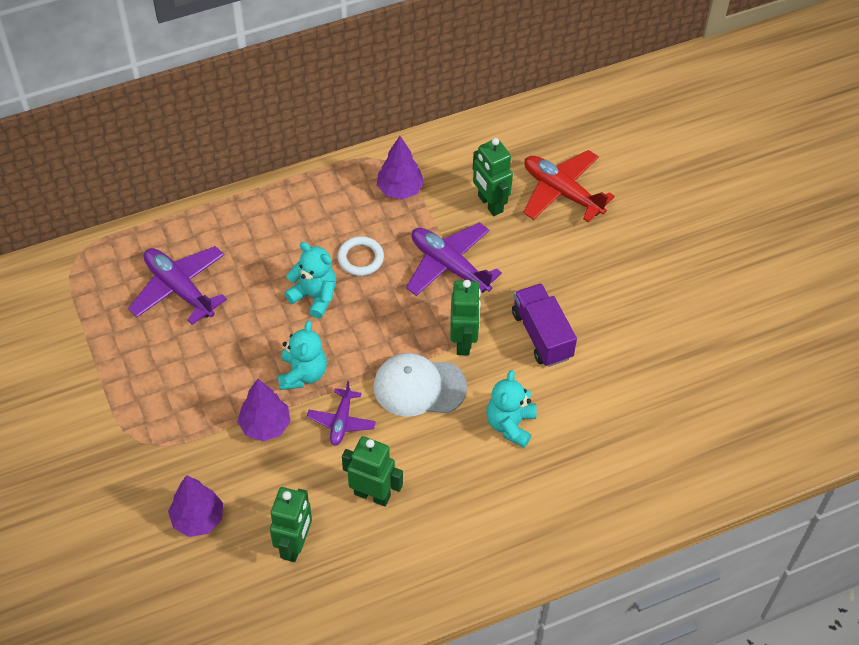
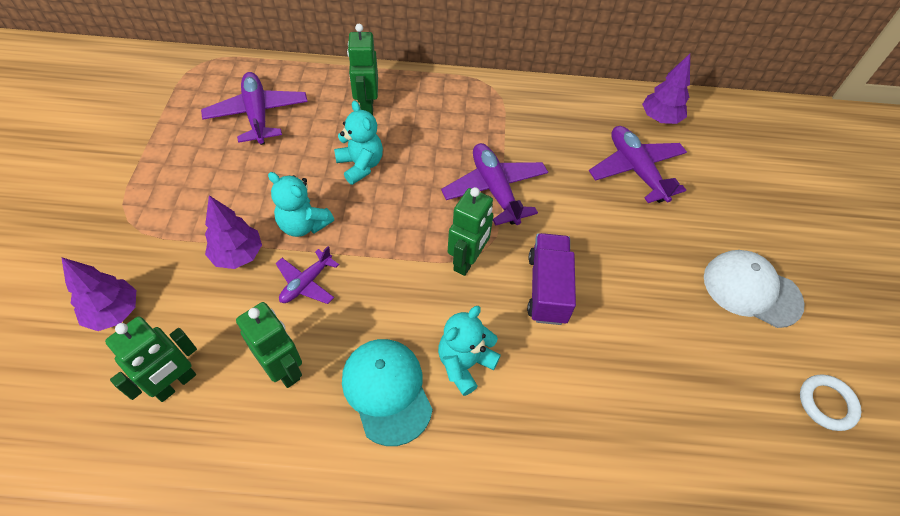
camera: 25 degrees right, 0 degrees up
turquoise teddy bear [278,321,327,390] -> turquoise teddy bear turned 90 degrees clockwise [268,172,334,237]
white ring [337,236,384,276] -> white ring moved to [800,374,861,431]
white cap [374,353,467,417] -> white cap moved to [704,250,805,328]
purple tree [377,136,424,200] -> purple tree moved to [642,54,690,124]
green robot [473,138,513,216] -> green robot moved to [347,24,378,115]
red plane [523,150,615,223] -> purple plane [589,126,687,203]
none -> turquoise cap [342,339,433,446]

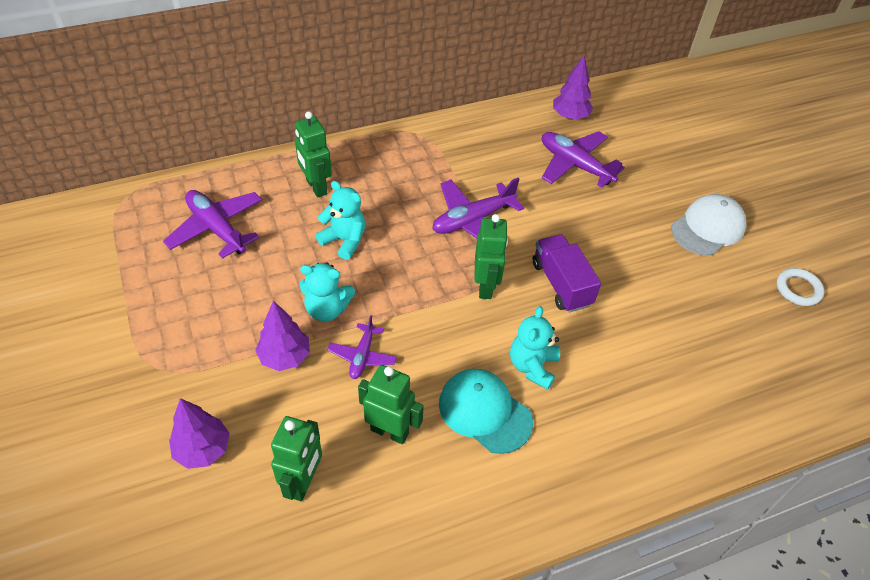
camera: 25 degrees left, 5 degrees down
purple plane [441,143,548,226] -> purple plane turned 75 degrees counterclockwise [433,178,524,238]
white cap [704,250,805,328] -> white cap turned 135 degrees clockwise [671,194,747,255]

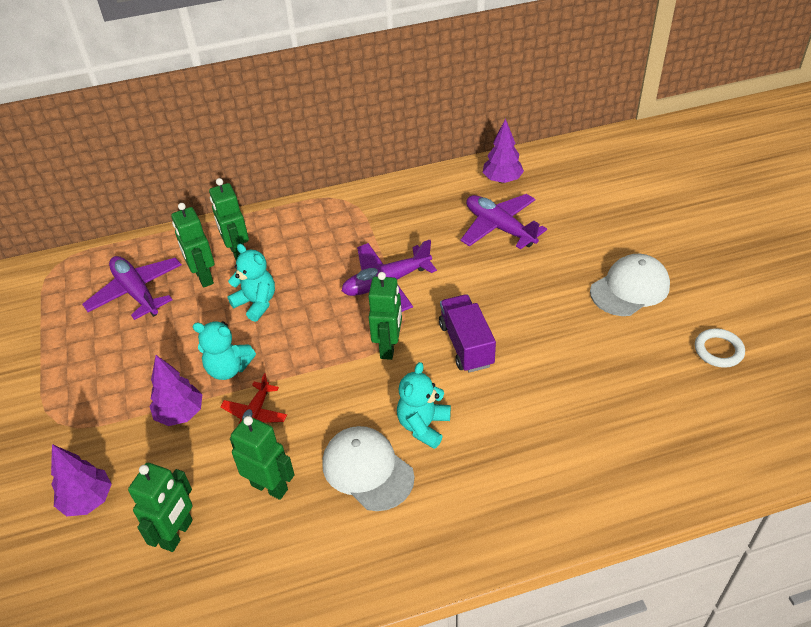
camera: 10 degrees right, 5 degrees down
purple plane [327,315,397,379] -> red plane [220,373,287,425]
turquoise cap [439,369,533,454] -> white cap [322,426,414,511]
none -> green robot [171,203,215,288]

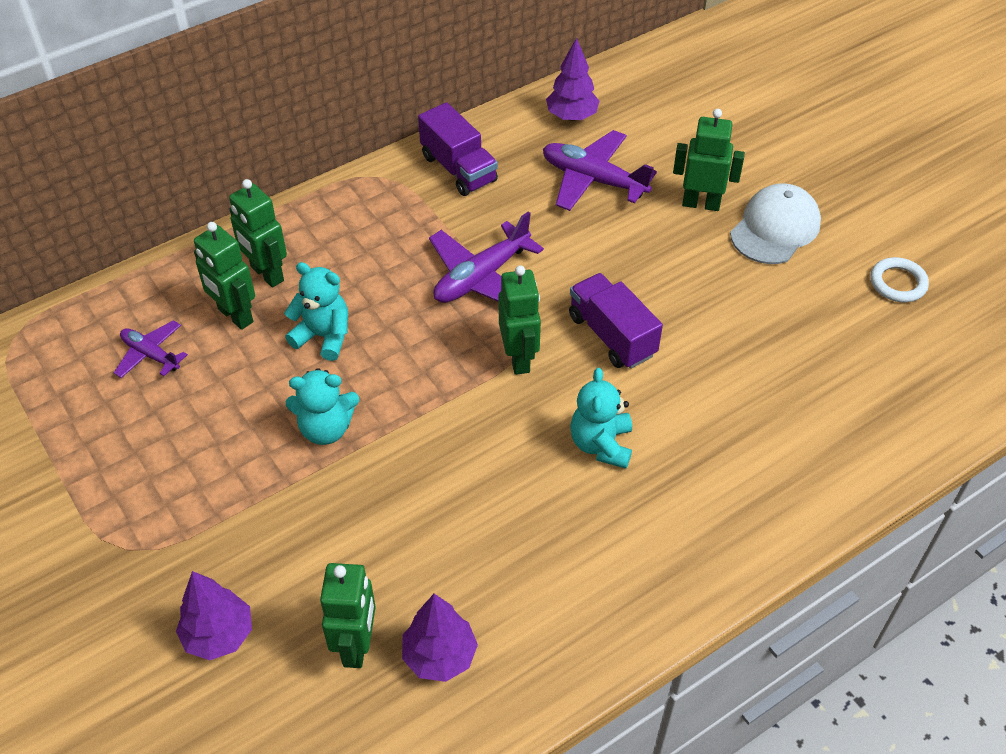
camera: 20 degrees left, 5 degrees up
purple plane [82,256,182,320] -> purple plane [114,320,188,378], size x0.59
purple tree [149,355,202,426] -> purple tree moved to [402,594,478,682]
red plane [220,373,287,425] -> none
green robot [230,416,295,500] -> green robot moved to [673,109,745,211]
white cap [322,426,414,511] -> none
none -> purple truck [418,102,498,196]

